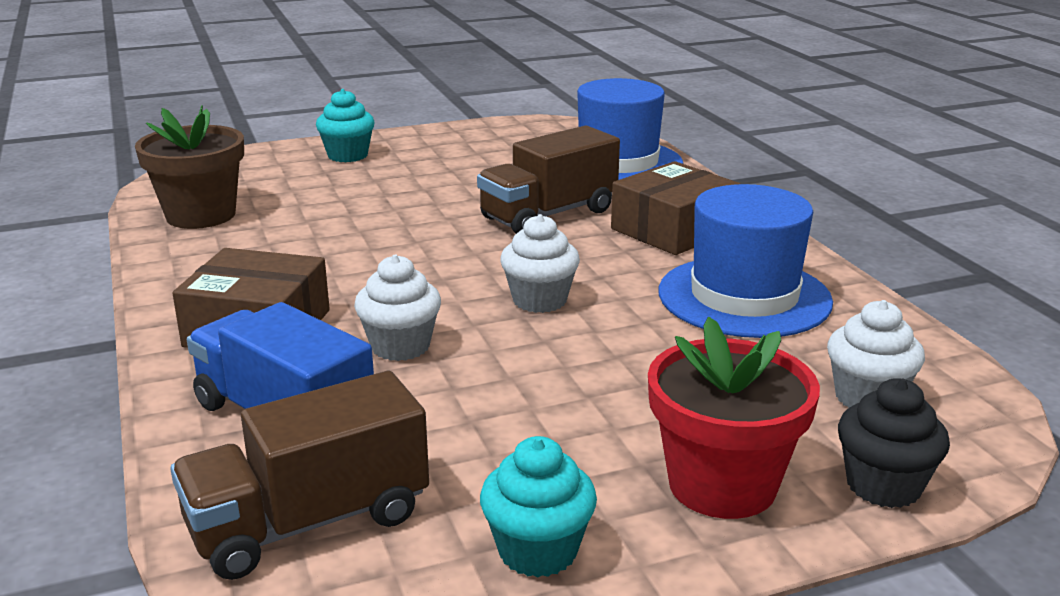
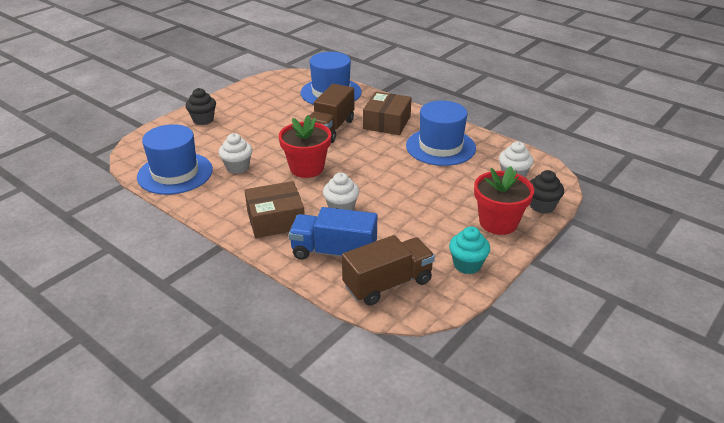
camera: 30 degrees left, 10 degrees up
brown flower pot [135,105,244,229] -> blue hat [137,124,213,195]
brown truck [170,371,429,580] -> brown truck turned 150 degrees counterclockwise [342,235,435,306]
turquoise cupcake [316,89,375,162] -> black cupcake [186,88,216,125]
white cupcake [500,214,580,313] -> white cupcake moved to [219,133,252,174]
none -> red flower pot [279,115,331,178]

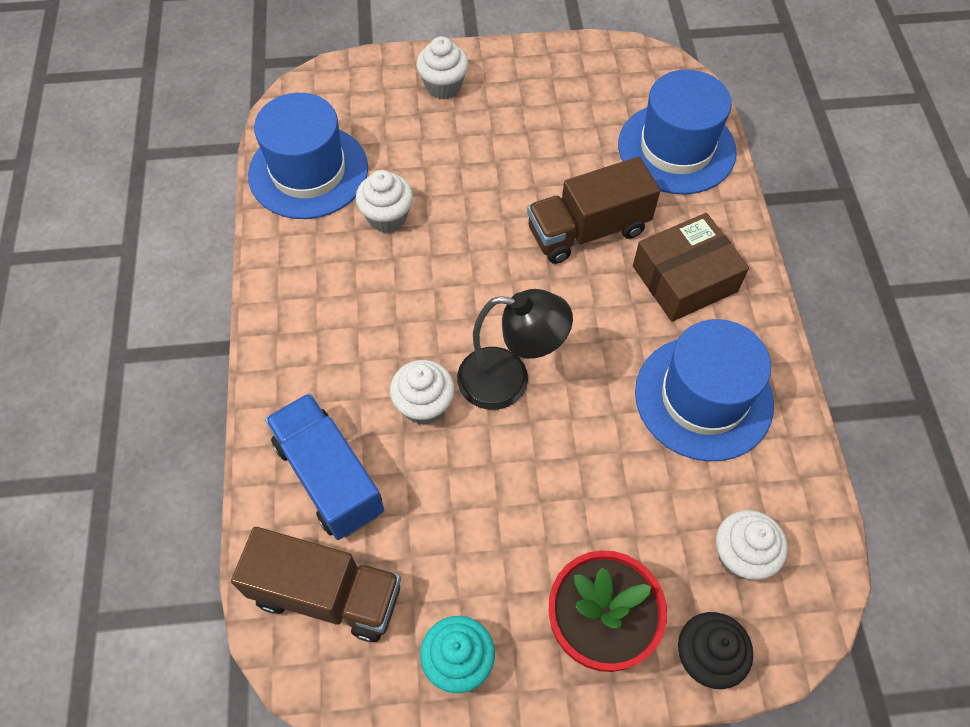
camera: 45 degrees right, 25 degrees up
black cupcake [186,88,216,125] -> white cupcake [416,36,469,99]
brown box [245,181,305,238] -> none
red flower pot [279,115,331,178] -> none
none -> black lamp [457,289,573,410]

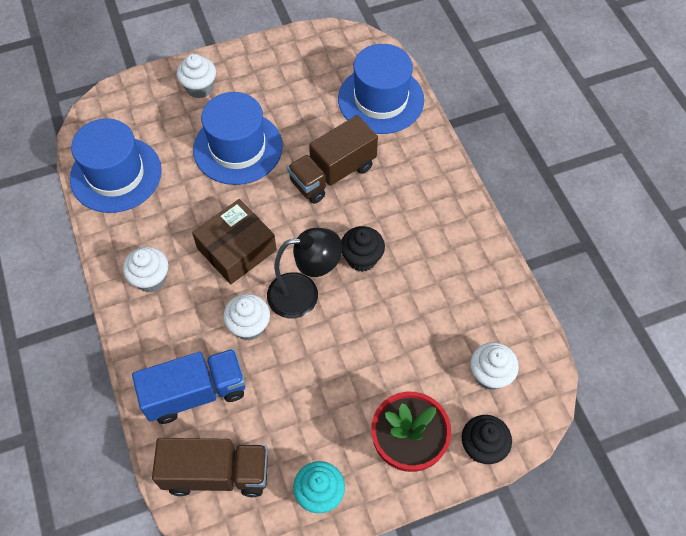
camera: 15 degrees left, 0 degrees up
blue truck [265,393,384,540] -> blue truck turned 120 degrees clockwise [132,349,245,424]
white cupcake [356,170,413,233] -> white cupcake moved to [123,247,168,292]
brown box [633,213,749,322] -> brown box moved to [192,199,277,284]
blue hat [635,319,774,461] -> blue hat moved to [193,92,283,185]
none -> black cupcake [341,226,385,272]

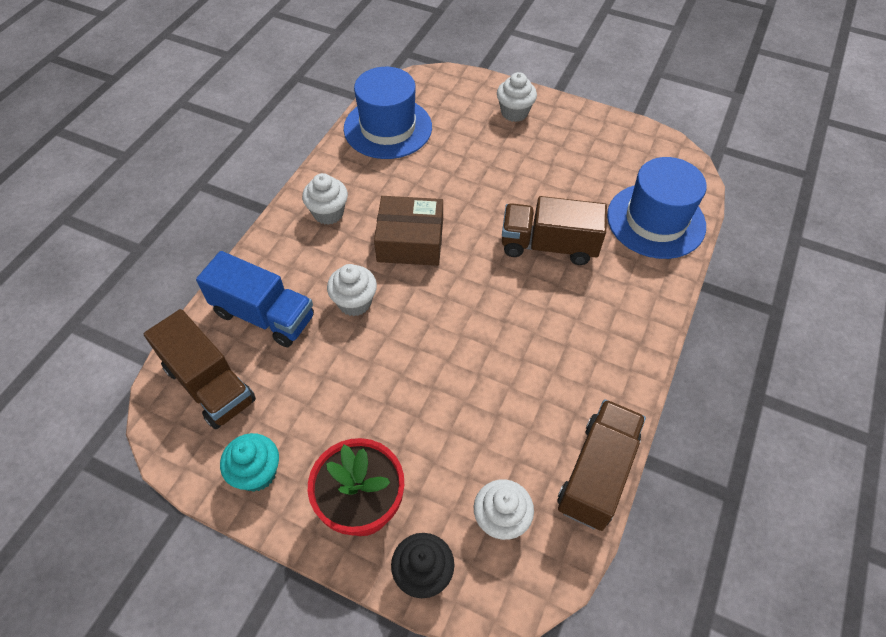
camera: 45 degrees right, 5 degrees down
blue hat [193,92,283,185] -> none
black lamp [267,228,343,318] -> none
black cupcake [341,226,385,272] -> none
none -> brown truck [557,399,646,531]

